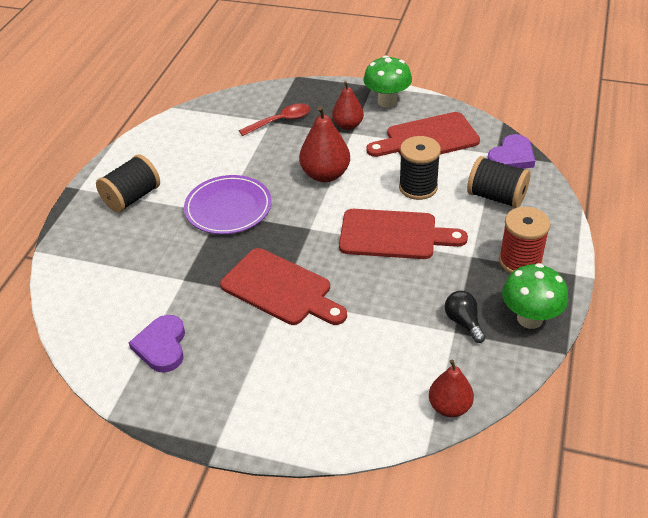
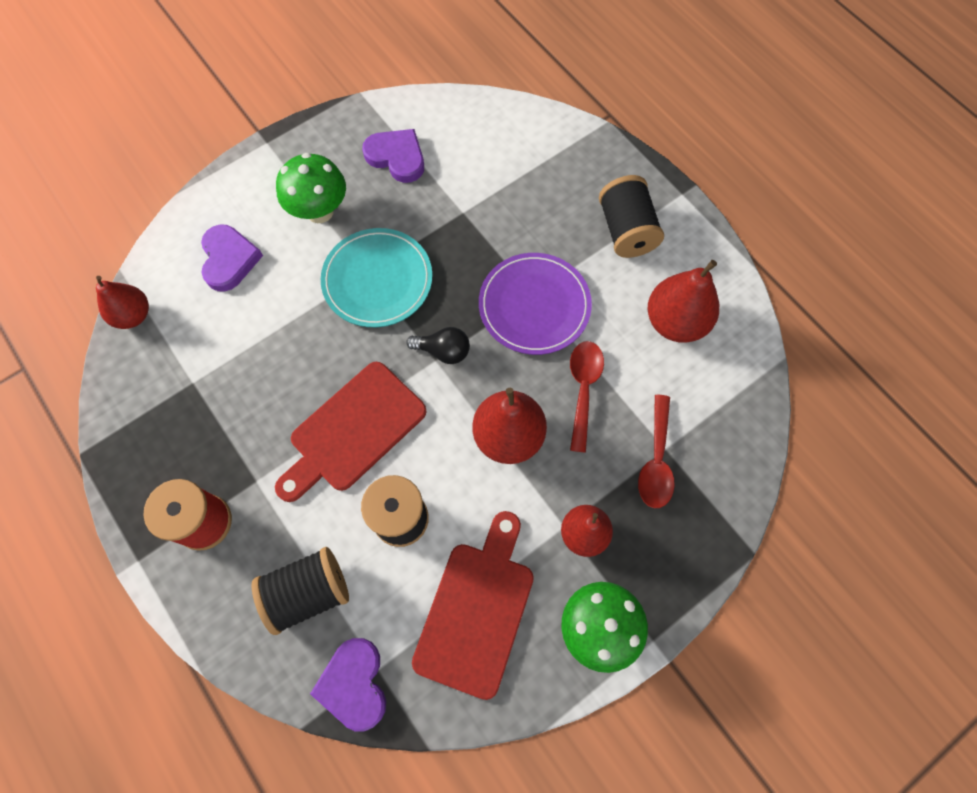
camera: 125 degrees right, 25 degrees up
red cutting board [220,248,347,325] -> turquoise plate [321,228,432,327]
black light bulb [445,291,486,343] -> black light bulb moved to [406,327,470,364]
green mushroom [502,263,568,329] -> green mushroom moved to [276,153,346,223]
none -> purple heart [201,224,263,292]
none -> red spoon [570,341,604,452]
none -> red pear [648,260,719,343]

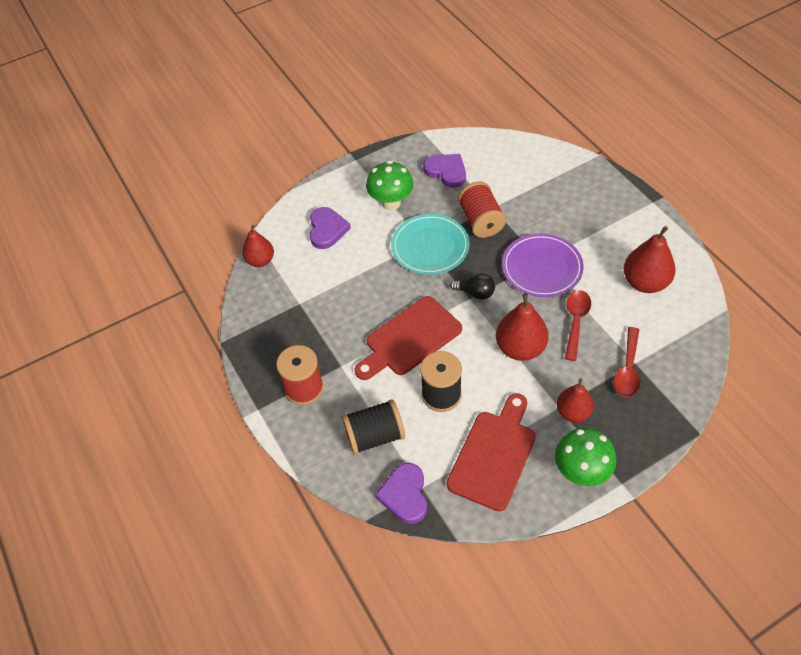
camera: 10 degrees right, 15 degrees down
black spool [599,175,664,258] -> none
none -> red spool [458,181,506,238]

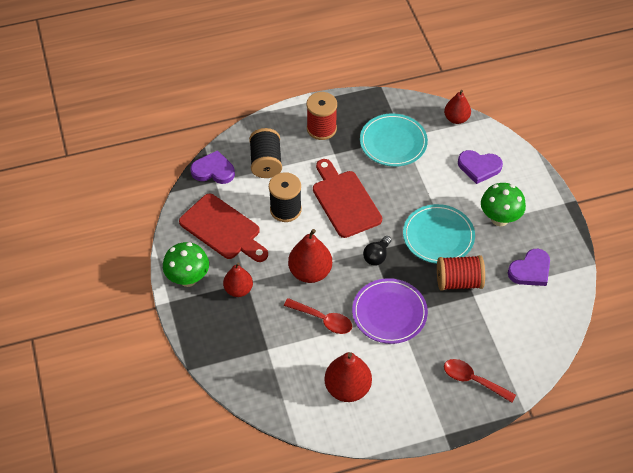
camera: 100 degrees right, 0 degrees up
red spoon [614,327,640,397] -> red spoon moved to [444,359,516,403]
none -> turquoise plate [360,113,428,167]

